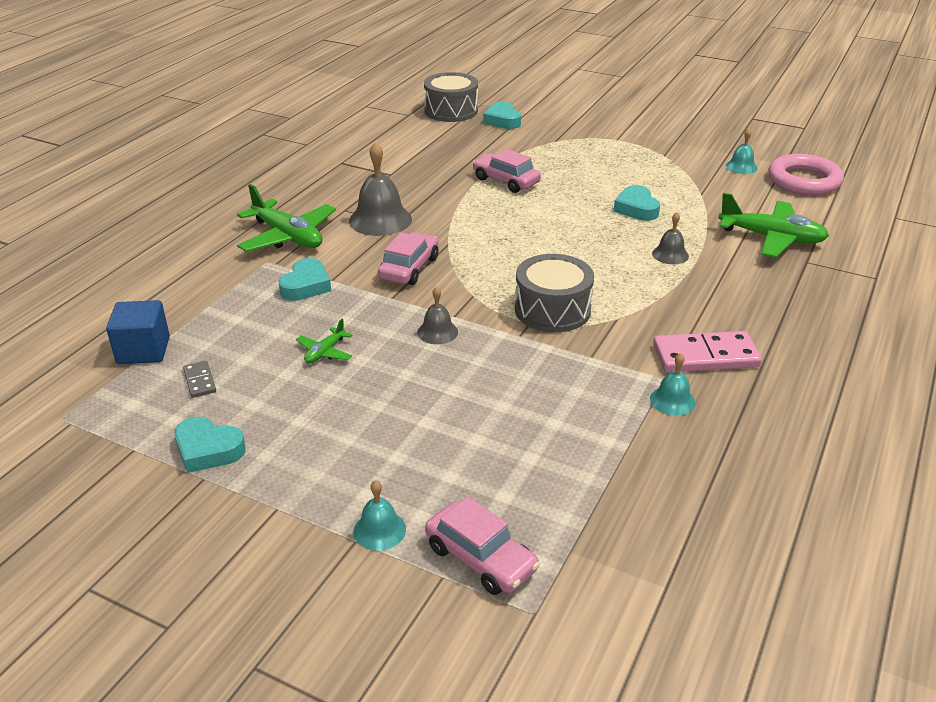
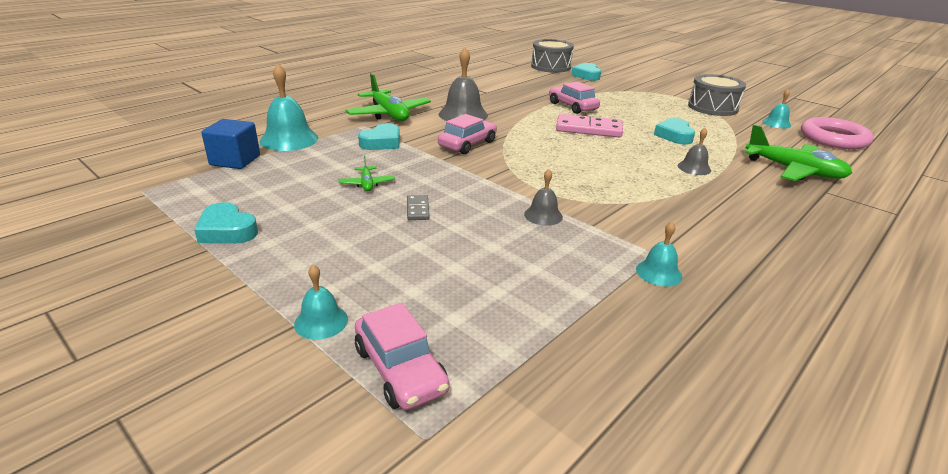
camera: 15 degrees right, 5 degrees down
grey domino [183,361,216,398] -> grey domino moved to [407,195,430,220]
green plane [296,319,352,363] -> green plane turned 60 degrees counterclockwise [339,156,395,191]
grey bell [417,286,458,344] -> grey bell moved to [524,169,563,226]
grey drum [515,254,594,332] -> grey drum moved to [688,74,746,116]
pink domino [653,331,762,373] -> pink domino moved to [556,114,623,137]
none -> turquoise bell [260,64,318,151]

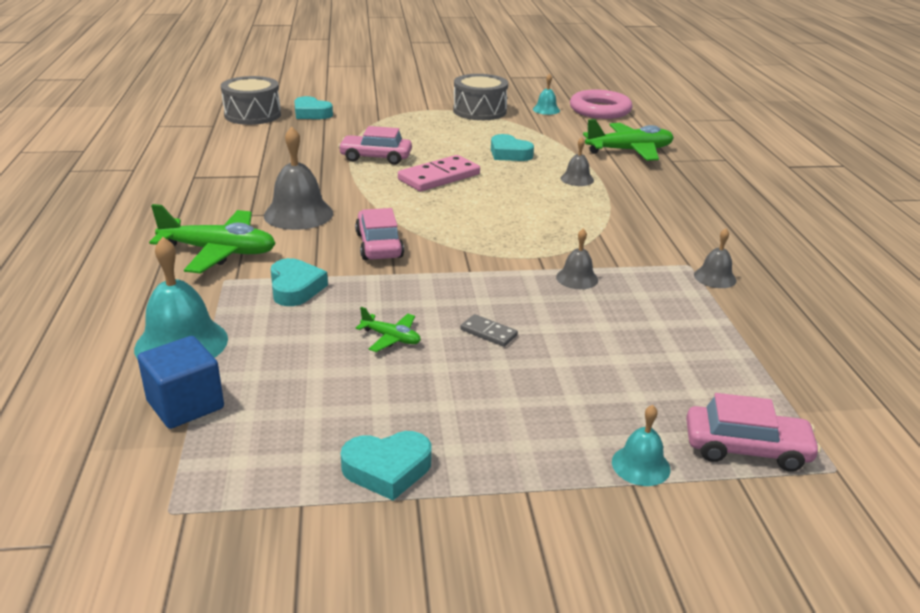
camera: 50 degrees left, 0 degrees up
turquoise bell [636,222,682,287] -> grey bell [694,228,737,288]

